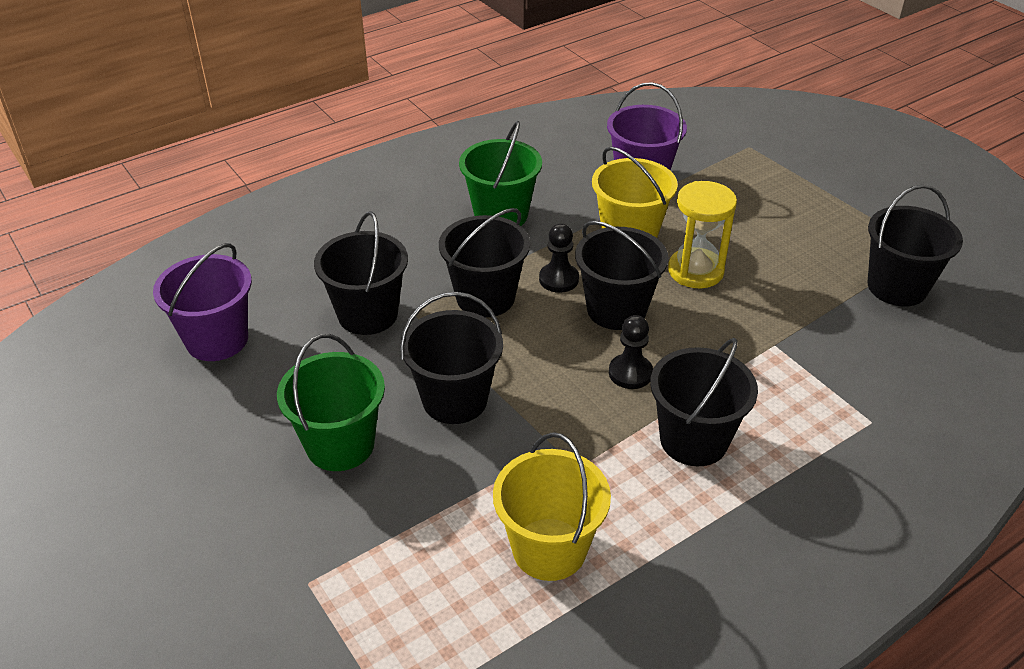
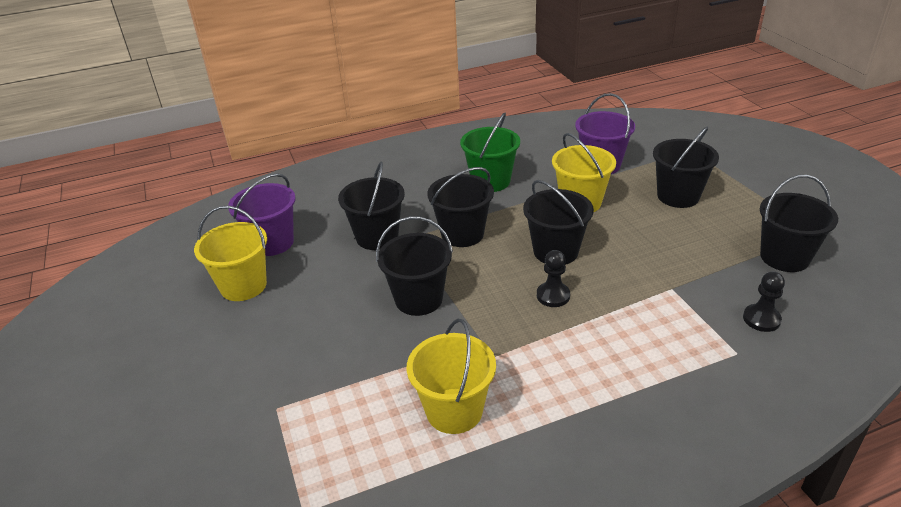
camera: 15 degrees right, 5 degrees down
green bucket [277,334,385,471] -> none
black pawn [539,224,579,293] -> black pawn moved to [743,271,785,332]
black bucket [650,338,758,466] -> black bucket moved to [653,126,719,208]
yellow hourglass [668,181,737,288] -> none
none -> yellow bucket [194,206,267,301]

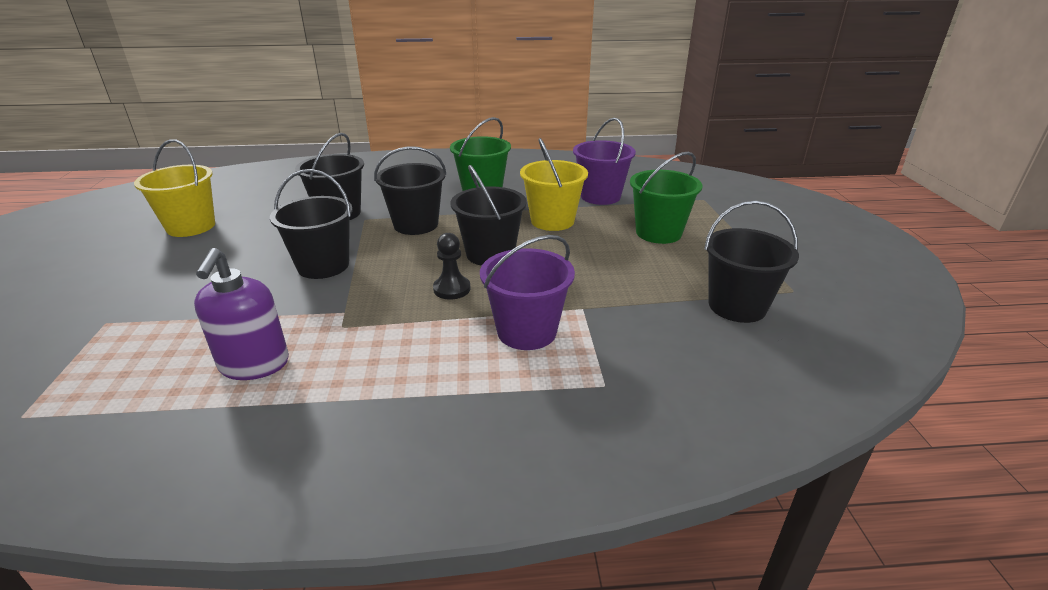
camera: 15 degrees right, 5 degrees down
purple bucket [228,173,295,256] -> purple bucket moved to [480,235,575,350]
yellow bucket [407,319,496,434] -> purple soap dispenser [194,248,289,380]
black bucket [653,126,719,208] -> green bucket [630,152,702,244]
black pawn [743,271,785,332] -> none

